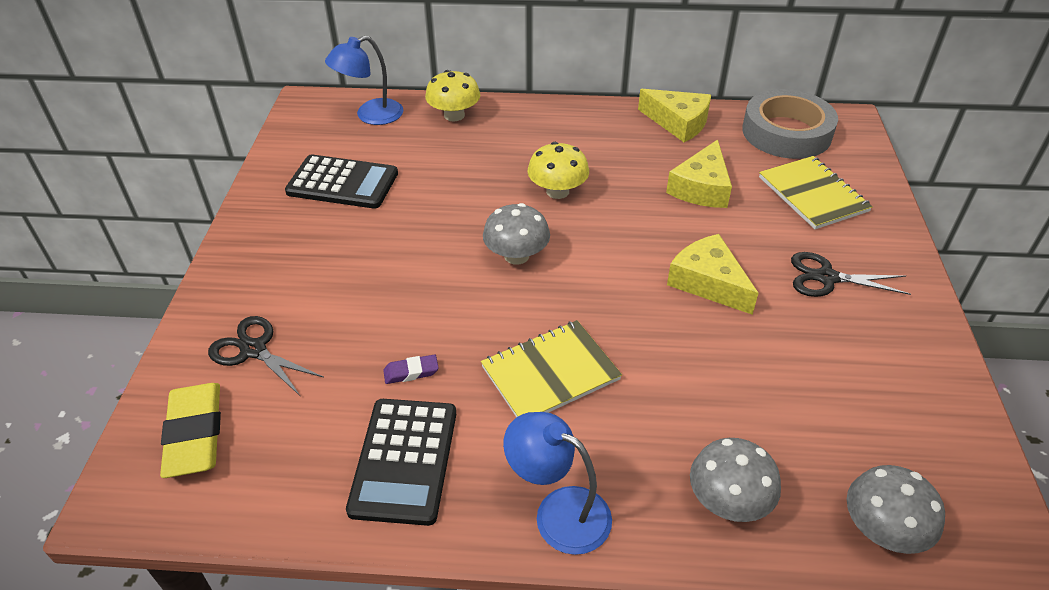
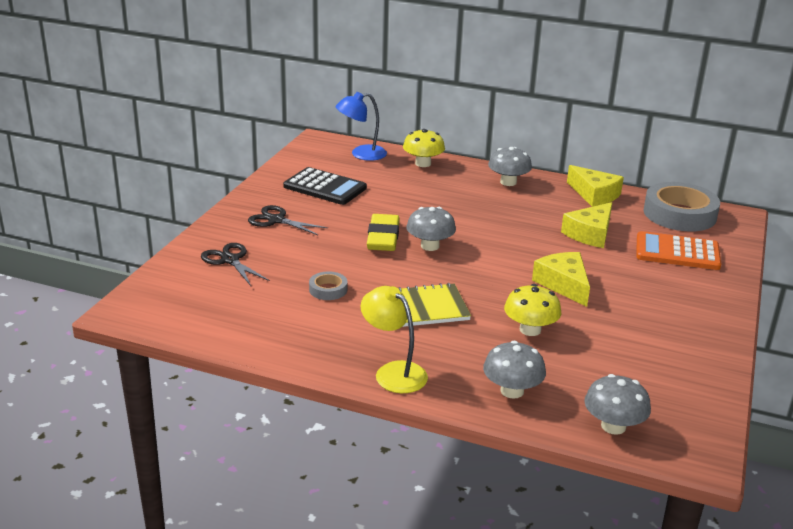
camera: 15 degrees right, 15 degrees down
yellow eraser [160,383,221,478] -> yellow eraser moved to [367,214,399,251]
black calculator [346,399,456,526] -> none
purple eraser [383,354,439,384] -> grey tape [309,272,347,300]
blue lamp [503,412,612,555] -> yellow lamp [361,286,428,393]
yellow mushroom [528,142,589,199] -> yellow mushroom moved to [504,284,561,336]
yellow notebook [759,156,873,229] -> orange calculator [636,231,721,270]
black scissors [791,252,911,297] -> black scissors moved to [248,205,328,235]
none -> grey mushroom [488,147,532,186]

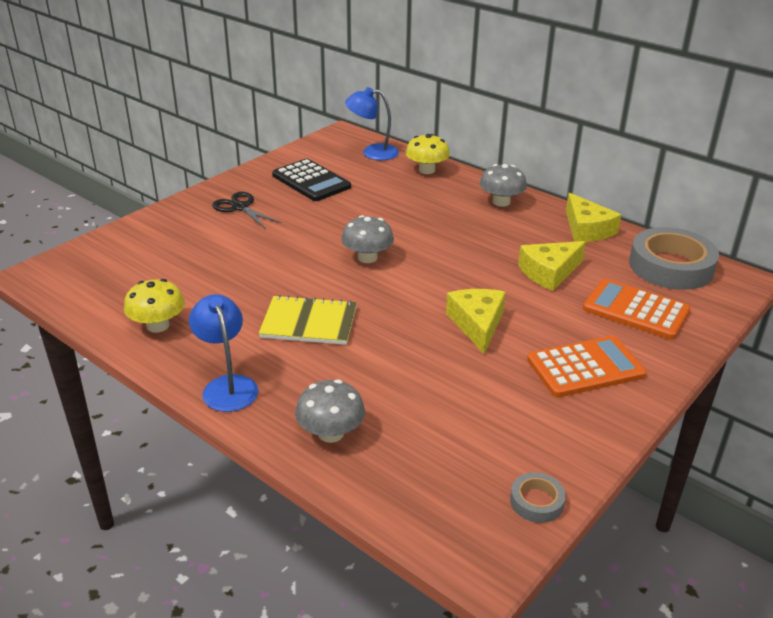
camera: 20 degrees right, 5 degrees up
black scissors [201,243,270,286] -> none
grey tape [309,272,347,300] -> grey tape moved to [510,472,566,523]
yellow lamp [361,286,428,393] -> blue lamp [189,294,258,412]
yellow eraser [367,214,399,251] -> none
yellow mushroom [504,284,561,336] -> yellow mushroom moved to [124,279,185,333]
grey mushroom [584,374,651,435] -> none
none -> orange calculator [527,336,646,397]

